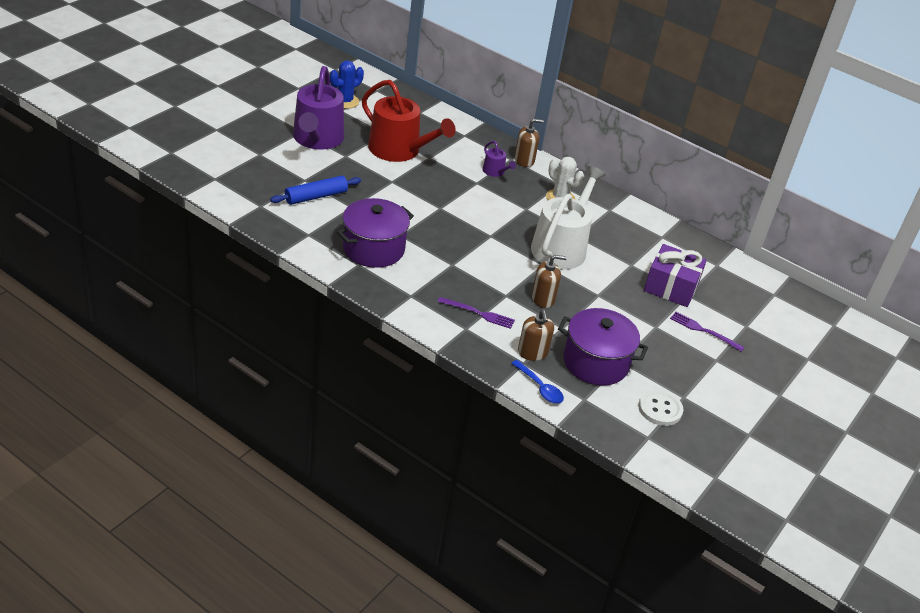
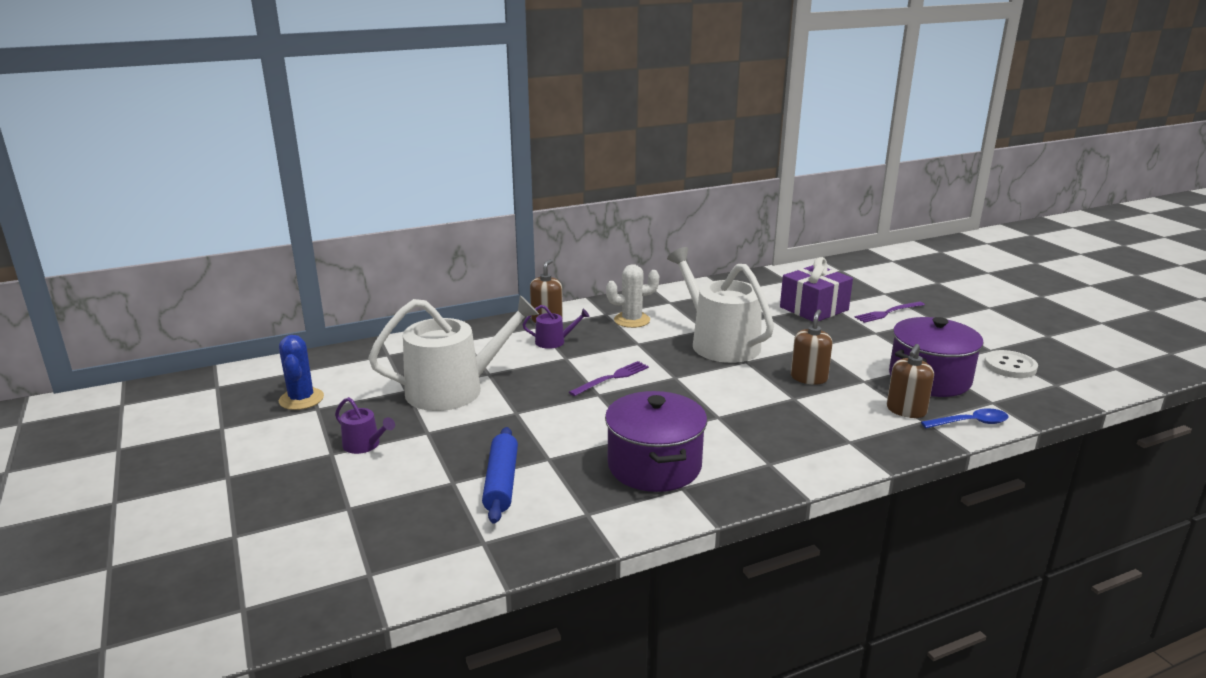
camera: 55 degrees left, 15 degrees down
purple watering can [293,66,344,150] -> purple watering can [335,397,395,454], size x0.44
red watering can [362,80,456,162] -> white watering can [368,295,539,411]
purple fork [438,297,515,329] -> purple fork moved to [569,361,649,396]
brown soap dispenser [518,309,554,361] -> brown soap dispenser turned 105 degrees clockwise [887,344,934,418]

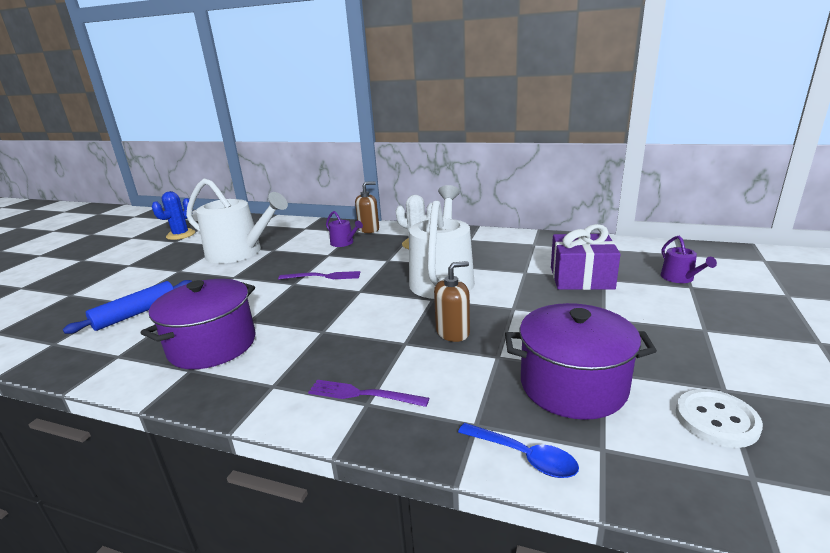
camera: 45 degrees right, 0 degrees up
purple watering can [335,397,395,454] -> purple watering can moved to [660,236,717,283]
purple fork [855,301,925,323] -> purple fork moved to [308,380,429,407]
brown soap dispenser [887,344,934,418] -> none

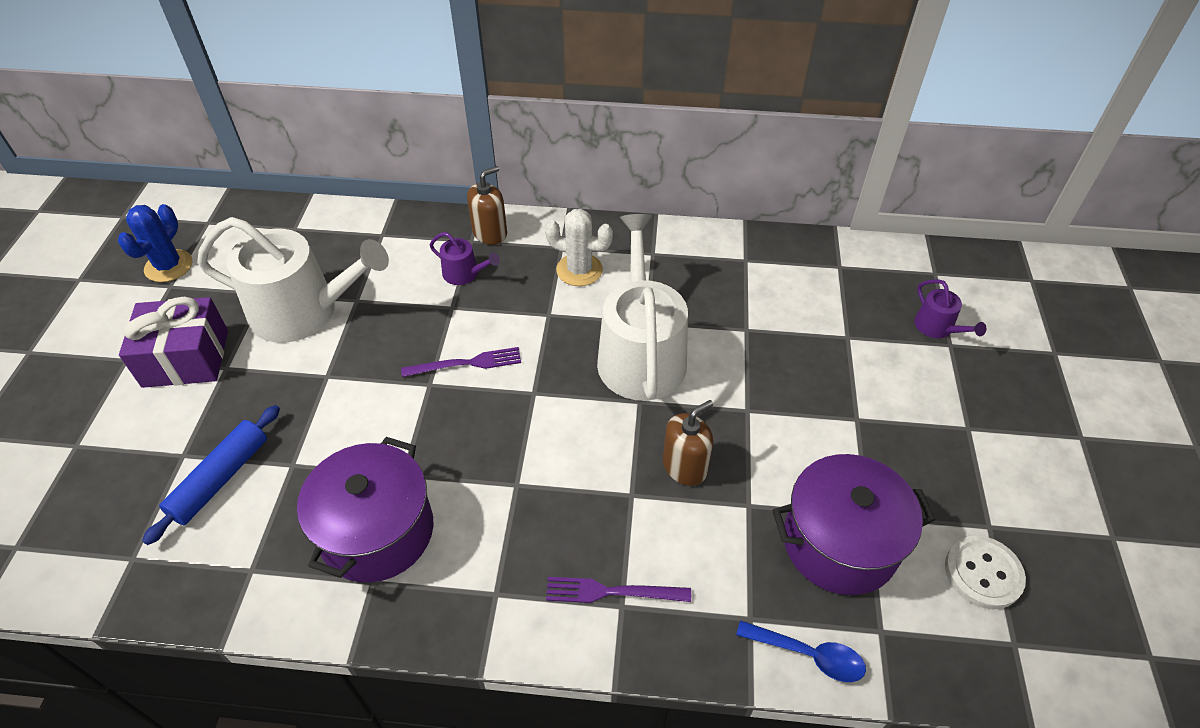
camera: 15 degrees left, 25 degrees up
purple gift [551,224,621,290] -> purple gift moved to [119,297,228,388]

